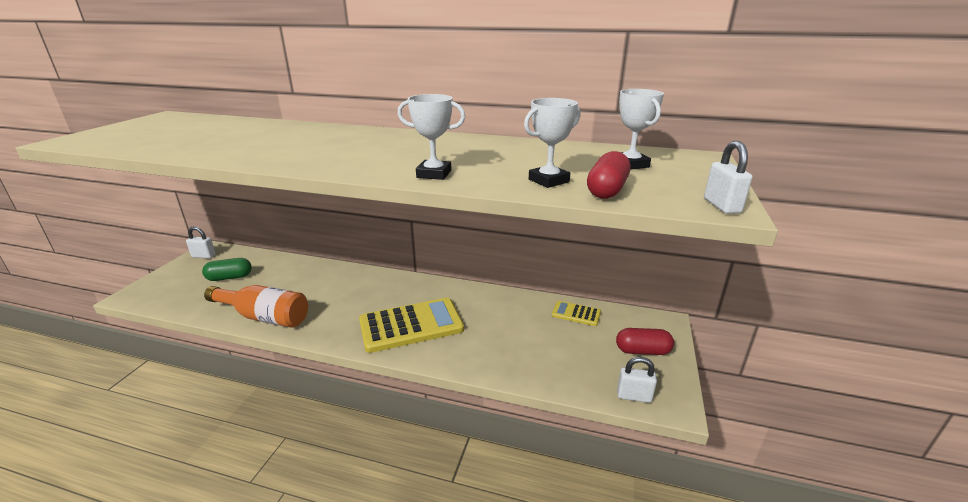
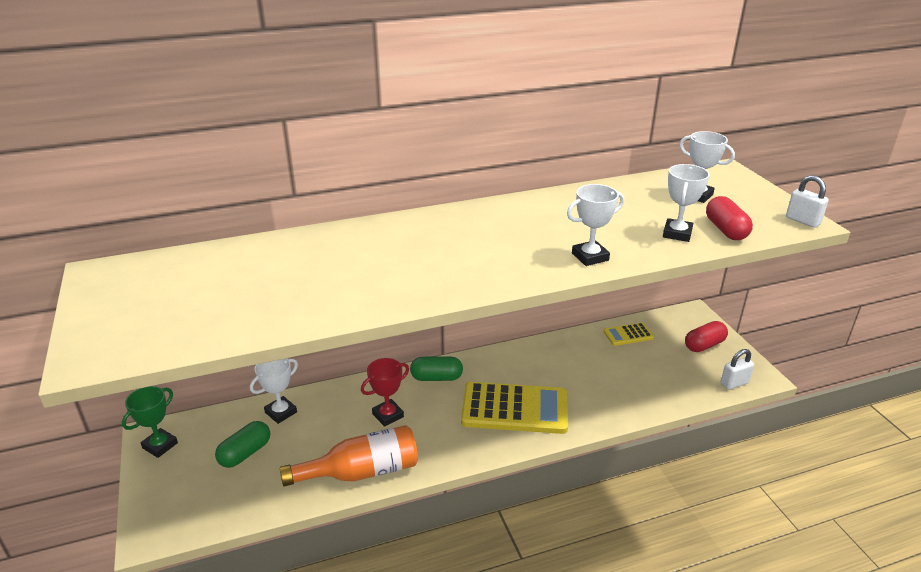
camera: 35 degrees left, 5 degrees up
white padlock [186,226,216,259] -> green trophy [122,386,178,458]
yellow calculator [359,298,464,353] -> yellow calculator turned 60 degrees clockwise [461,382,568,434]
none -> white trophy [250,358,298,424]
none -> red trophy [361,358,409,427]
none -> green capsule [410,356,463,381]

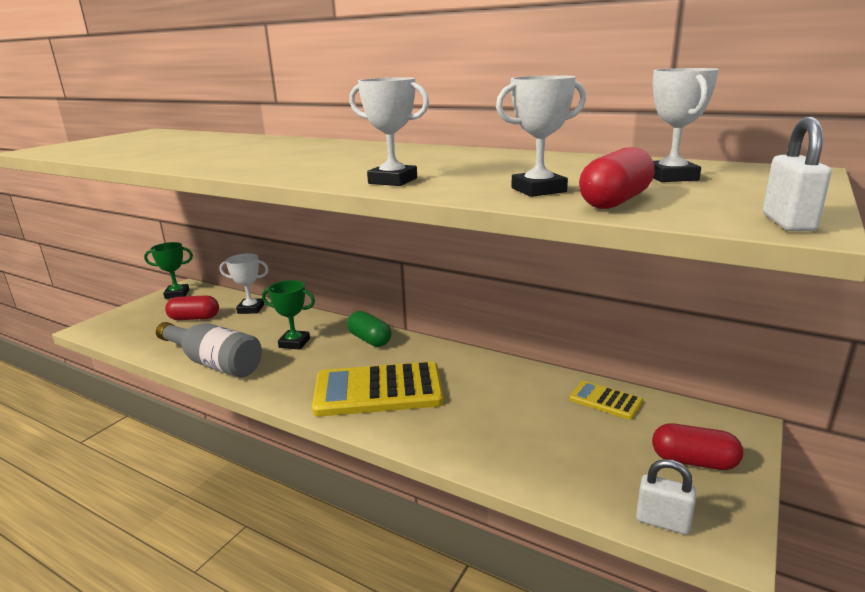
camera: 50 degrees right, 10 degrees down
green capsule [215,421,270,468] -> red capsule [165,295,219,320]
orange bottle [280,425,418,486] -> grey bottle [156,322,262,377]
red trophy [361,358,409,427] -> green trophy [262,280,315,350]
yellow calculator [461,382,568,434] -> yellow calculator turned 120 degrees clockwise [312,362,444,417]

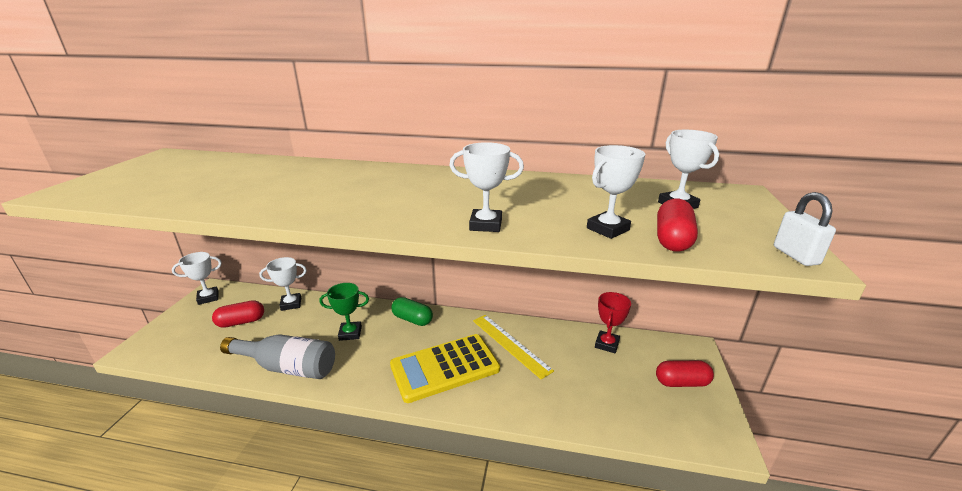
camera: 20 degrees left, 5 degrees up
green trophy [144,242,193,299] -> white trophy [172,252,222,305]
yellow calculator [569,381,643,420] -> red trophy [595,292,631,353]
white padlock [636,459,696,535] -> none
none -> yellow ruler [473,315,554,379]

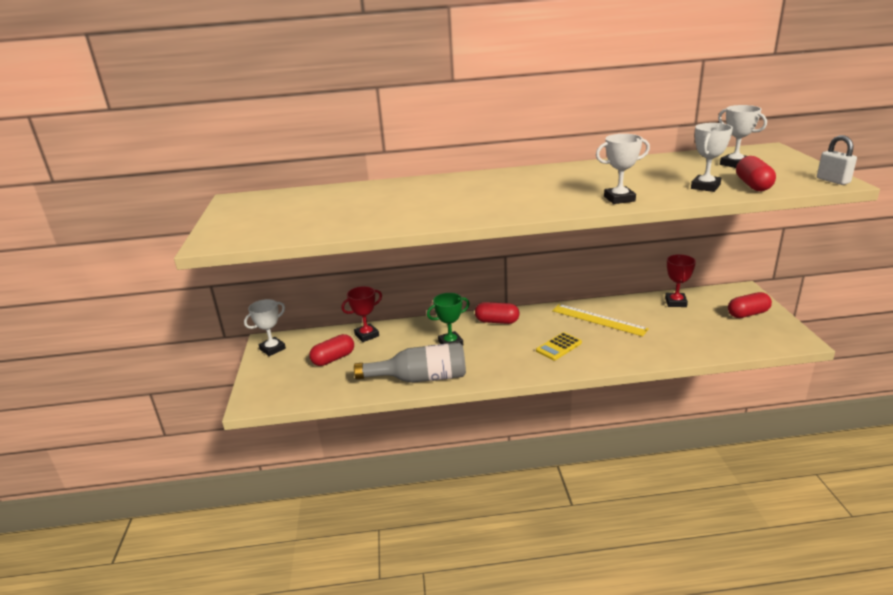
camera: 15 degrees left, 0 degrees up
white trophy [259,257,307,311] -> red trophy [341,286,382,342]
yellow calculator [390,334,500,403] -> yellow calculator [536,332,582,361], size x0.49
green capsule [391,297,433,326] -> red capsule [475,302,519,324]

